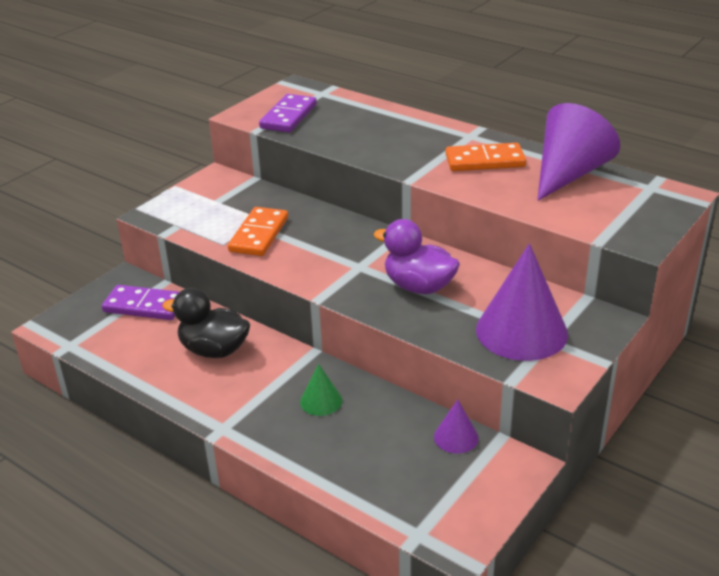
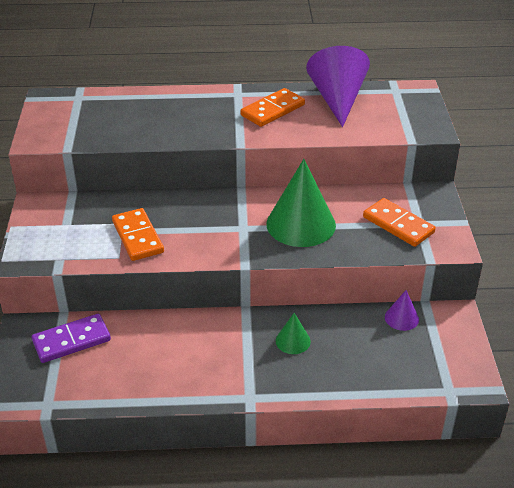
camera: 40 degrees left, 5 degrees up
black duck [162,288,250,358] -> none
purple domino [259,94,317,132] -> none
purple duck [374,219,460,294] -> green cone [266,159,336,247]
purple cone [476,243,568,361] -> orange domino [363,198,436,247]

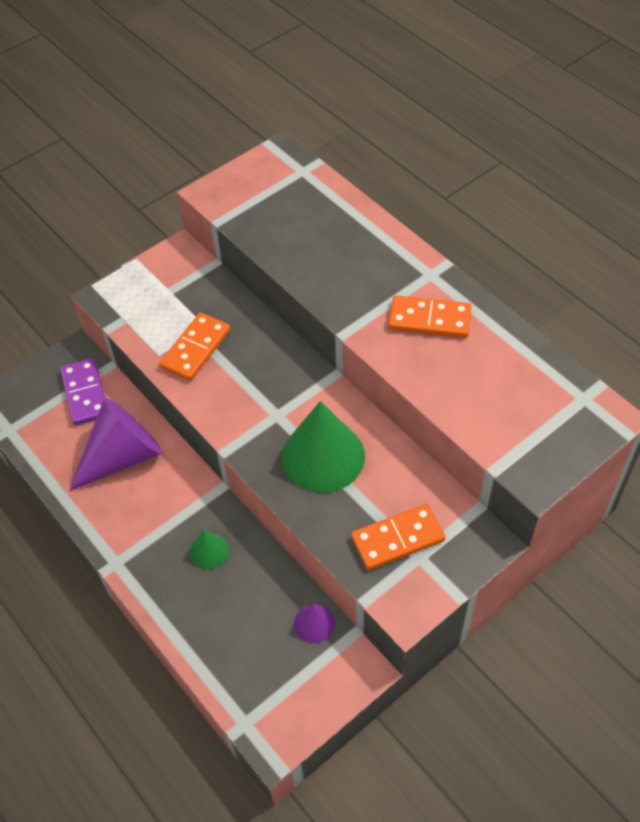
camera: 55 degrees right, 15 degrees up
purple domino [32,313,111,363] -> purple domino turned 45 degrees clockwise [60,358,105,426]
purple cone [306,46,370,127] -> purple cone moved to [69,398,162,491]
orange domino [363,198,436,247] -> orange domino turned 60 degrees clockwise [351,504,445,570]

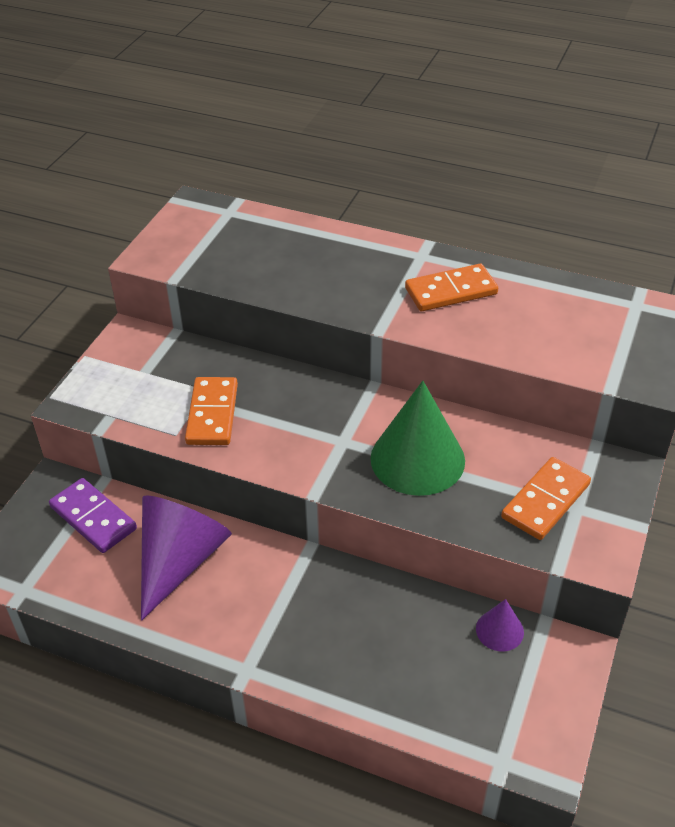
camera: 30 degrees left, 10 degrees down
green cone [190,530,229,569] -> none

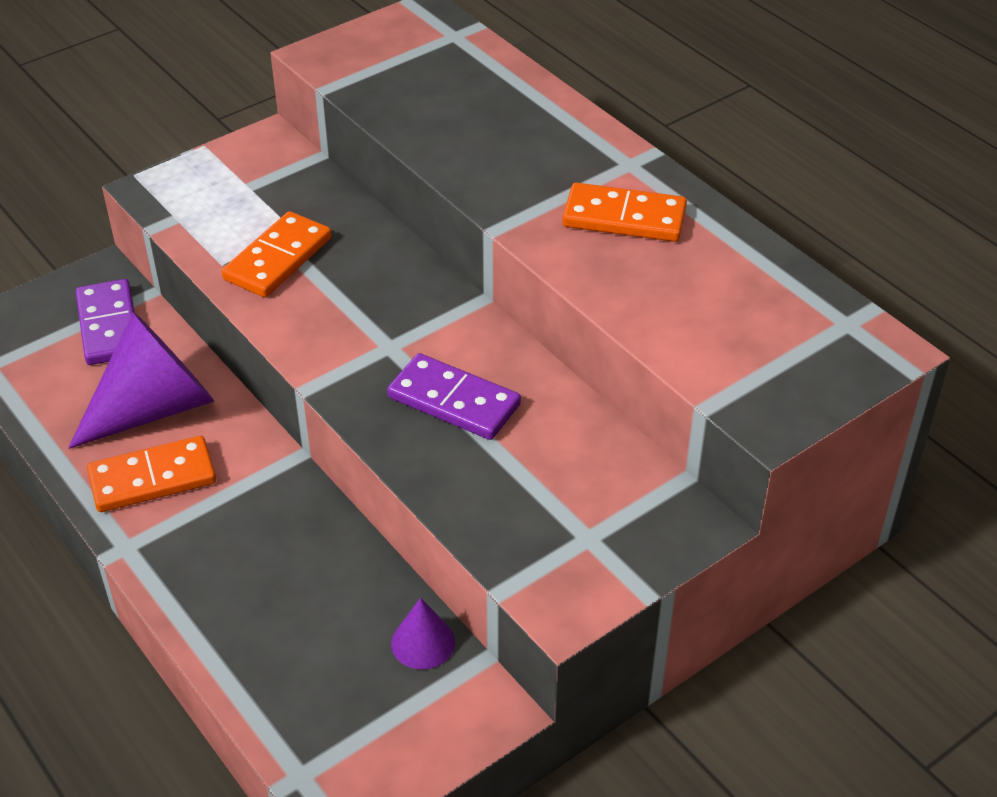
camera: 30 degrees right, 0 degrees up
green cone [370,381,465,496] -> purple domino [387,353,521,440]
orange domino [501,457,591,540] -> orange domino moved to [87,436,216,512]

